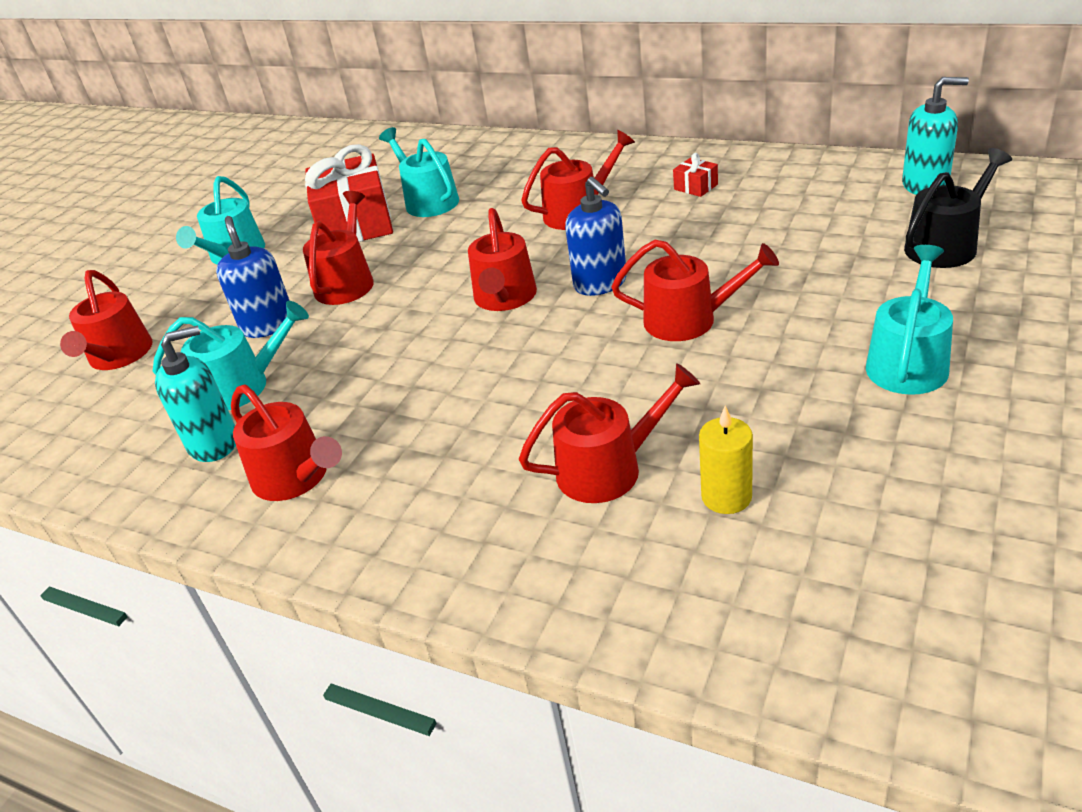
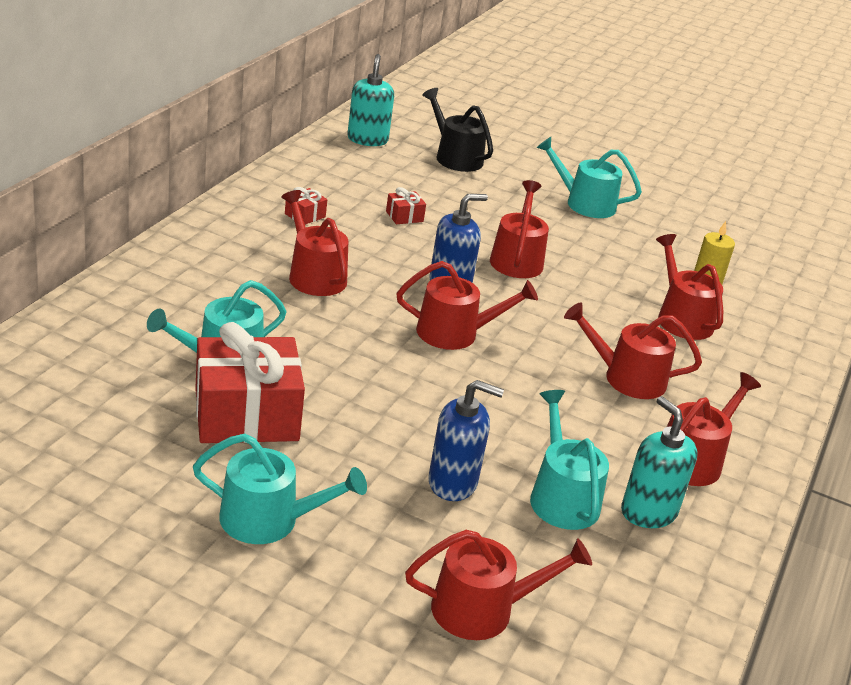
camera: 100 degrees left, 5 degrees down
blue soap dispenser [216,216,290,338] -> blue soap dispenser turned 150 degrees counterclockwise [428,380,504,501]
red watering can [303,191,374,305] -> red watering can moved to [564,302,702,399]
none -> red gift [386,187,426,224]

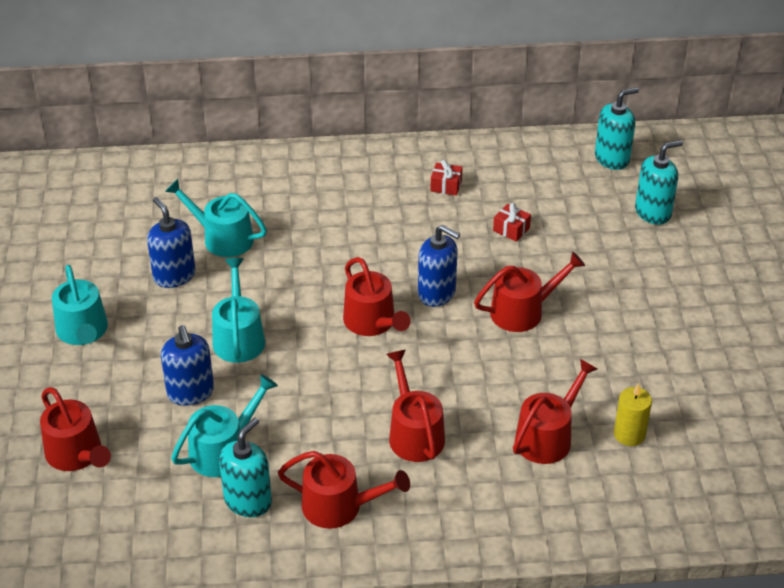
camera: 65 degrees right, 10 degrees up
red gift [195,322,305,443] -> blue soap dispenser [147,197,196,288]
red watering can [281,190,348,296] -> none
black watering can [422,88,493,172] -> turquoise soap dispenser [635,140,683,225]
turquoise watering can [536,137,642,218] -> turquoise watering can moved to [212,258,265,363]

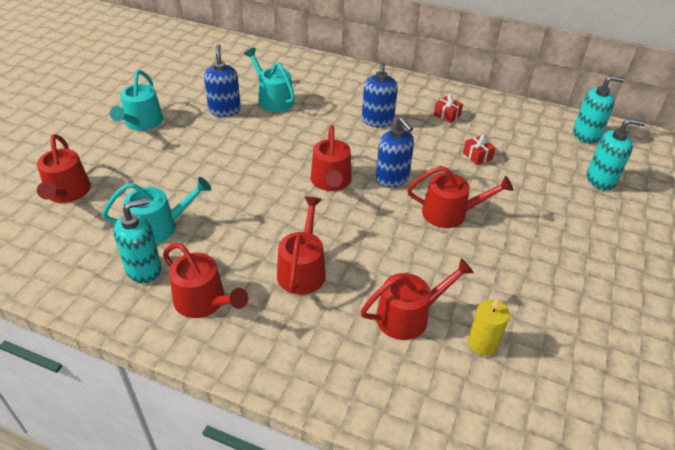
camera: 25 degrees right, 0 degrees up
blue soap dispenser [161,325,214,406] -> blue soap dispenser moved to [362,62,398,127]
turquoise watering can [212,258,265,363] -> none

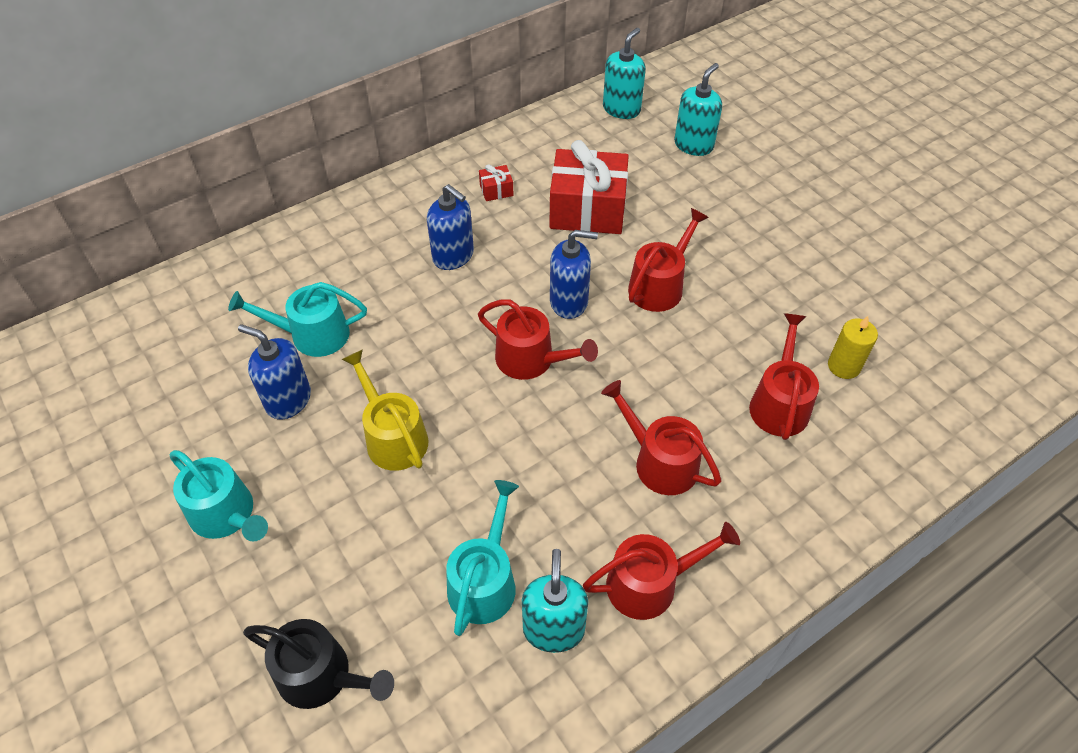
camera: 55 degrees left, 10 degrees up
red watering can [37,134,91,203] -> black watering can [243,619,394,709]
red gift [463,135,495,165] -> red gift [549,140,629,234], size x2.44
none -> yellow watering can [342,349,428,471]

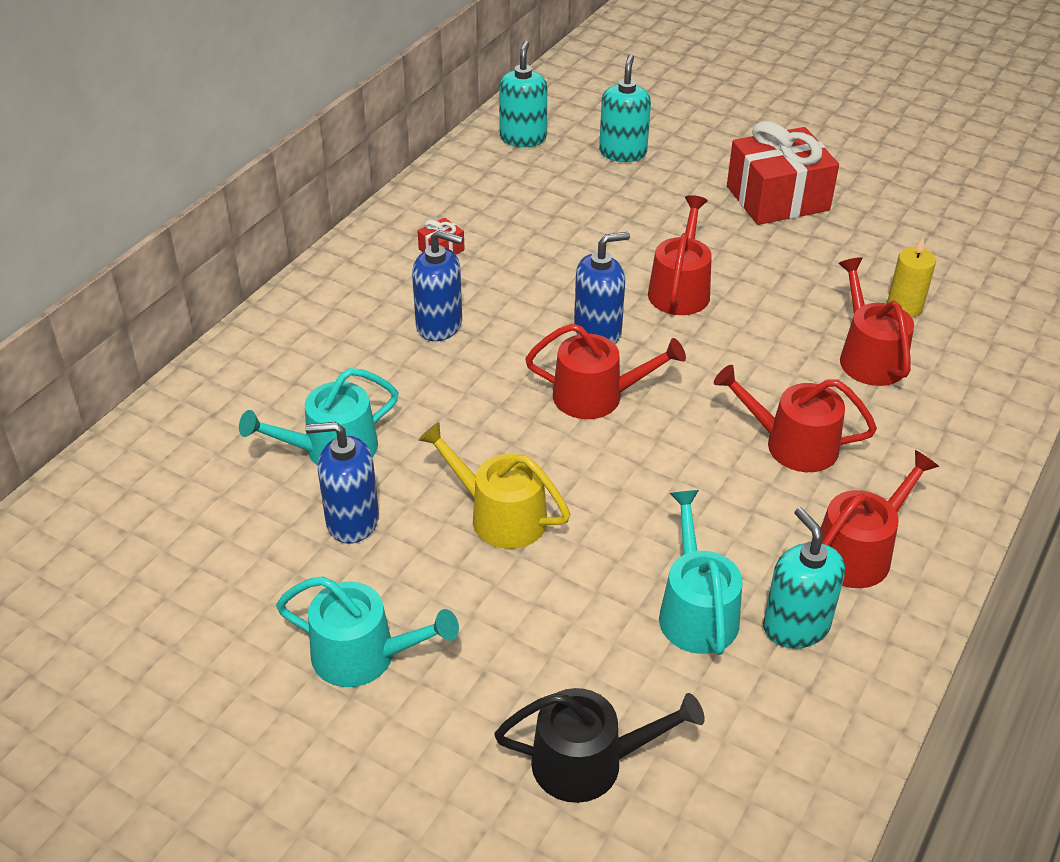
camera: 25 degrees left, 10 degrees down
red gift [549,140,629,234] -> red gift moved to [727,121,839,225]

